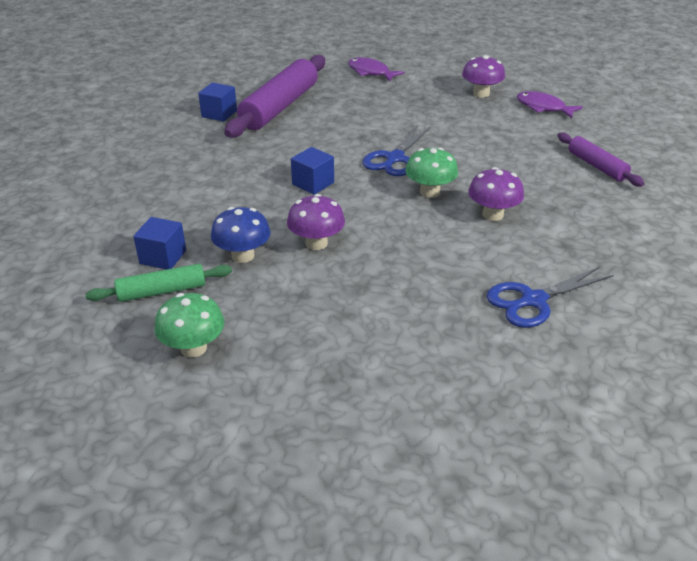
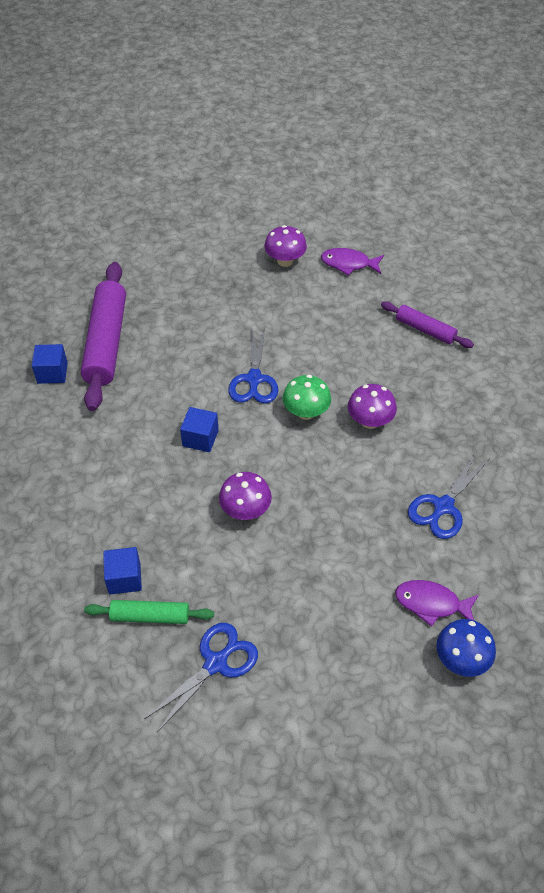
camera: 25 degrees left, 15 degrees up
green rolling pin [86,264,232,302] -> green rolling pin turned 45 degrees clockwise [84,600,214,624]
green mushroom [154,293,224,357] -> blue scissors [145,623,258,732]
blue mushroom [211,207,271,263] -> blue mushroom moved to [436,619,496,677]
purple fish [348,57,405,82] -> purple fish moved to [395,580,479,627]

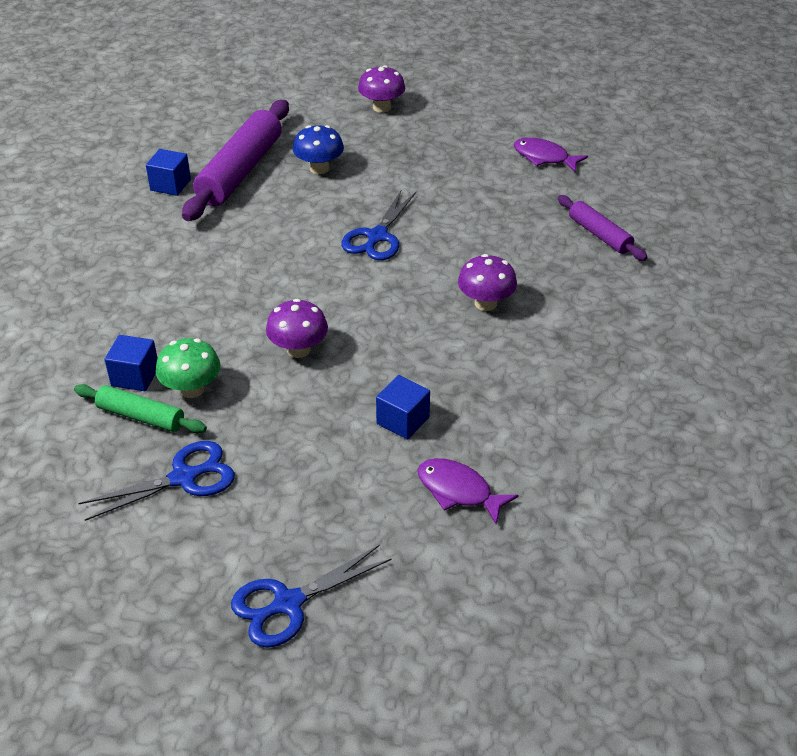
camera: 20 degrees right, 10 degrees down
blue cube [180,407,219,452] -> blue cube moved to [376,375,430,439]
purple mushroom [264,225,307,267] -> purple mushroom moved to [358,65,405,113]
green mushroom [283,375,331,420] -> green mushroom moved to [156,338,221,398]
blue scissors [408,452,490,539] -> blue scissors moved to [231,545,392,648]
blue mushroom [436,619,496,677] -> blue mushroom moved to [293,125,344,174]

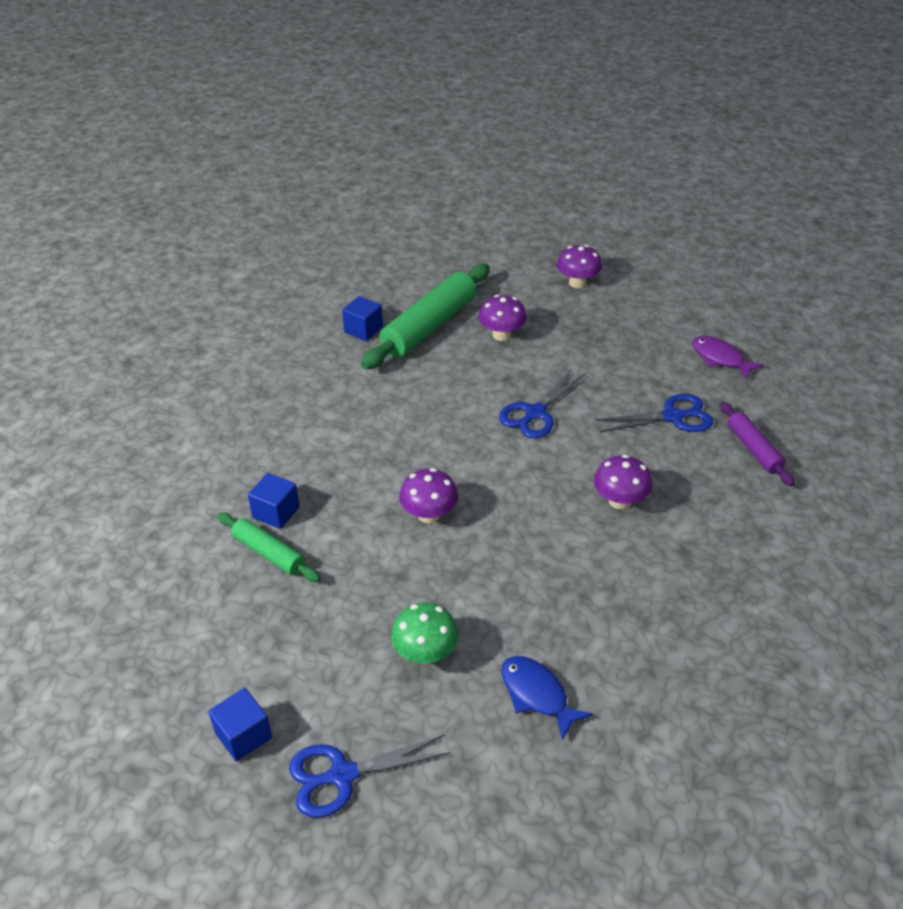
camera: 15 degrees right, 0 degrees up
blue scissors [78,441,235,521] -> blue scissors moved to [595,394,713,432]
green mushroom [156,338,221,398] -> green mushroom moved to [391,603,458,664]
purple rolling pin [182,100,289,221] -> green rolling pin [361,264,490,369]
blue mushroom [293,125,344,174] -> purple mushroom [478,295,527,341]
blue cube [376,375,430,439] -> blue cube moved to [208,688,272,761]
purple fish [418,458,518,525] -> blue fish [501,656,593,741]

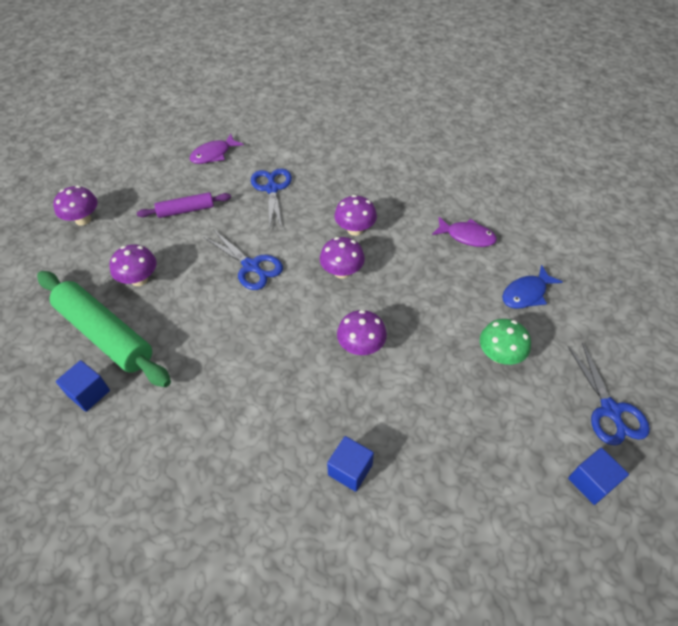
camera: 85 degrees left, 10 degrees up
green rolling pin [218,513,321,582] -> none
purple rolling pin [720,402,795,486] -> purple rolling pin moved to [137,192,231,218]
none -> purple mushroom [320,237,365,279]
none -> purple fish [432,217,497,247]

